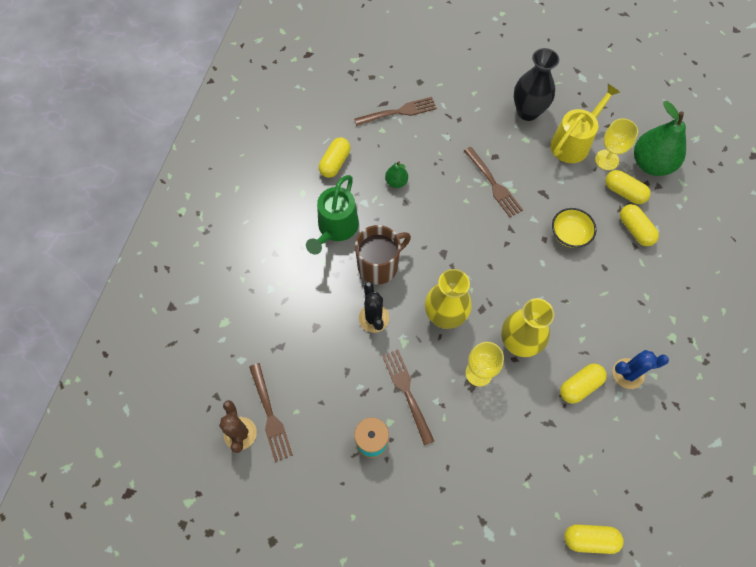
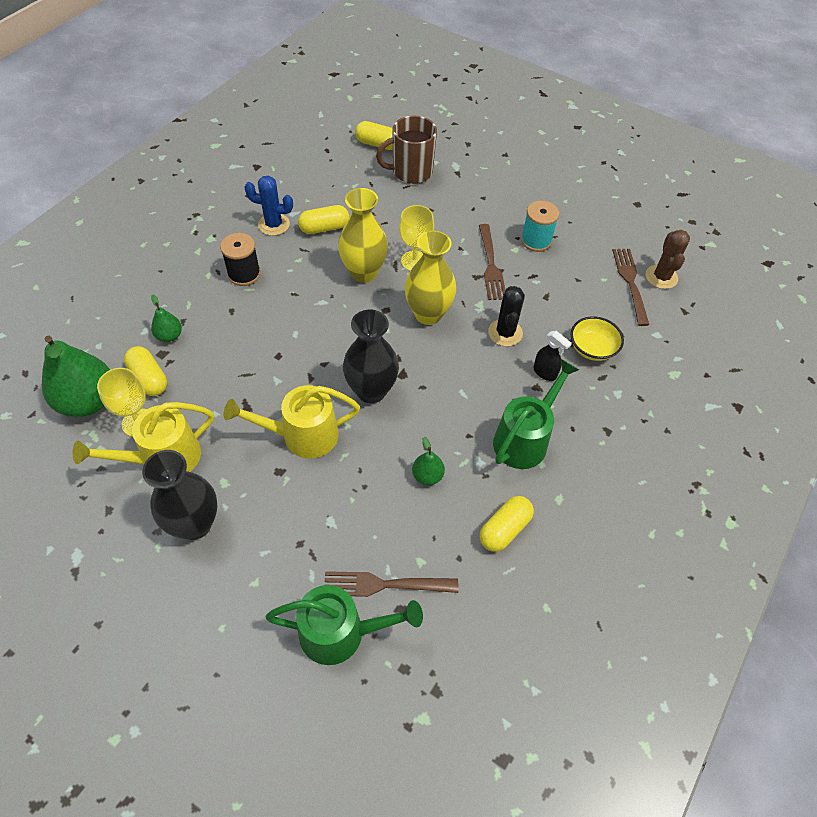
camera: 165 degrees left, 10 degrees down
brown mug [355,225,411,284] -> brown mug moved to [376,115,437,184]
brown fork [464,147,523,218] -> yellow watering can [224,385,360,458]
yellow bowl [552,208,596,248] -> yellow bowl moved to [571,316,624,361]
yellow capsule [620,204,659,246] -> green pear [151,294,182,342]
none -> black spool [220,233,261,286]
none -> green watering can [266,585,423,665]
none -> black vase [343,310,399,403]
none -> black spray bottle [533,331,572,381]

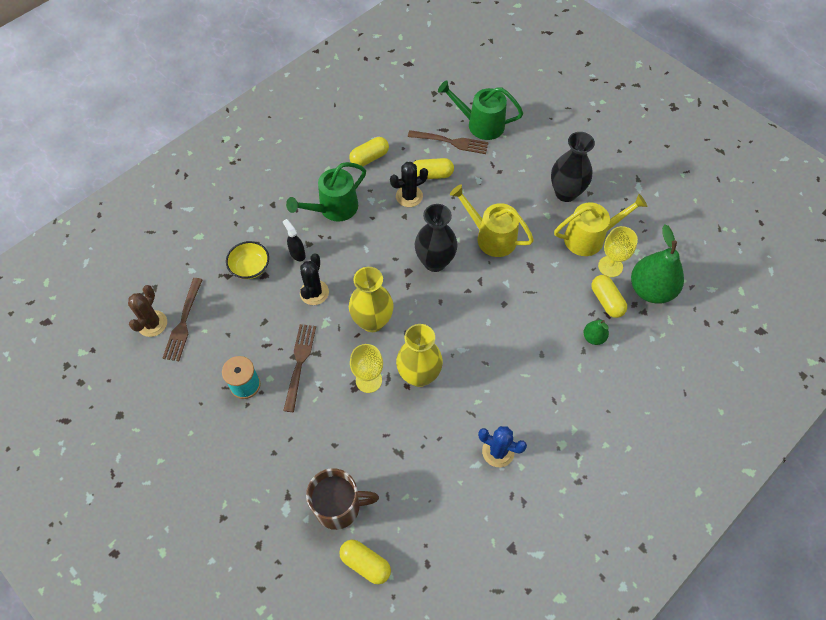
camera: 165 degrees left, 5 degrees up
black spool [220,233,261,286] -> none
yellow watering can [224,385,360,458] -> yellow watering can turned 150 degrees counterclockwise [450,184,534,257]
yellow capsule [298,205,349,234] -> yellow capsule moved to [413,158,454,179]
green pear [412,437,445,485] -> black cactus [390,162,428,207]

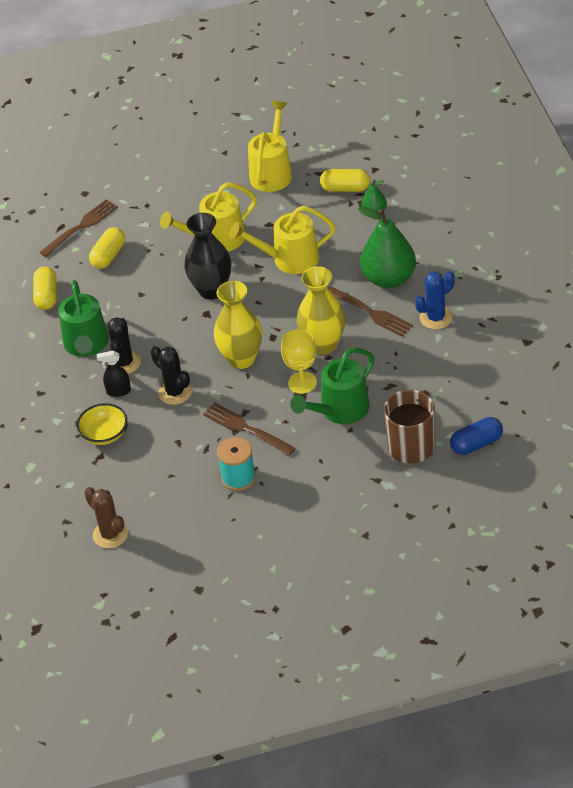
camera: 55 degrees left, 15 degrees down
brown fork [162,278,203,361] -> brown fork moved to [327,286,413,337]
yellow capsule [339,539,391,584] -> blue capsule [450,417,503,455]
black cactus [390,162,428,207] -> black cactus moved to [107,317,141,374]
green watering can [438,80,523,140] -> green watering can moved to [290,347,374,424]
black vase [551,132,595,202] -> none
yellow goblet [598,226,638,277] -> none
green pear [631,225,684,304] -> green pear moved to [358,207,416,288]
none -> yellow watering can [230,206,336,274]

